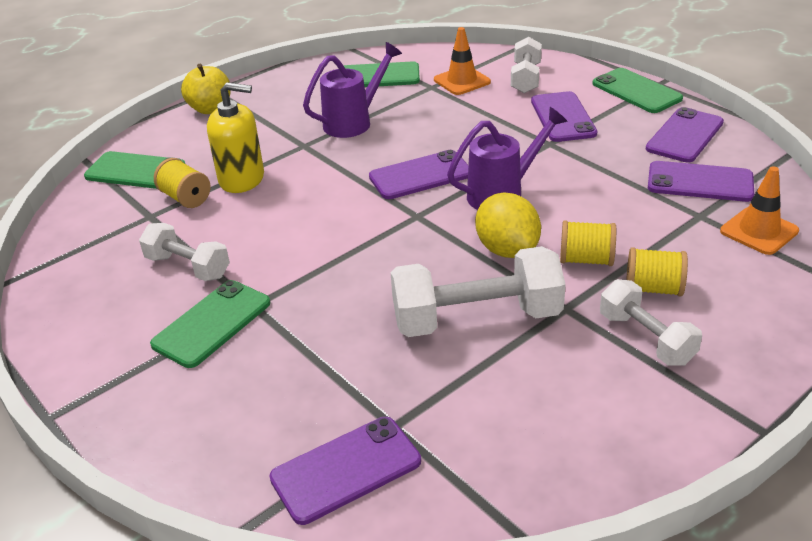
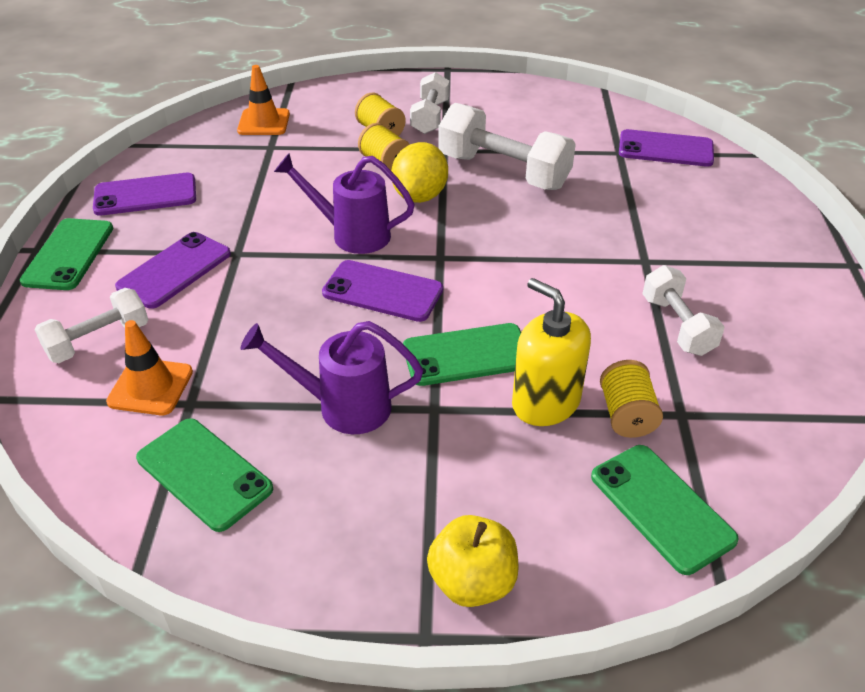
camera: 140 degrees left, 5 degrees up
green phone [150,280,270,368] -> green phone moved to [403,323,521,386]
purple phone [648,161,754,202] -> none

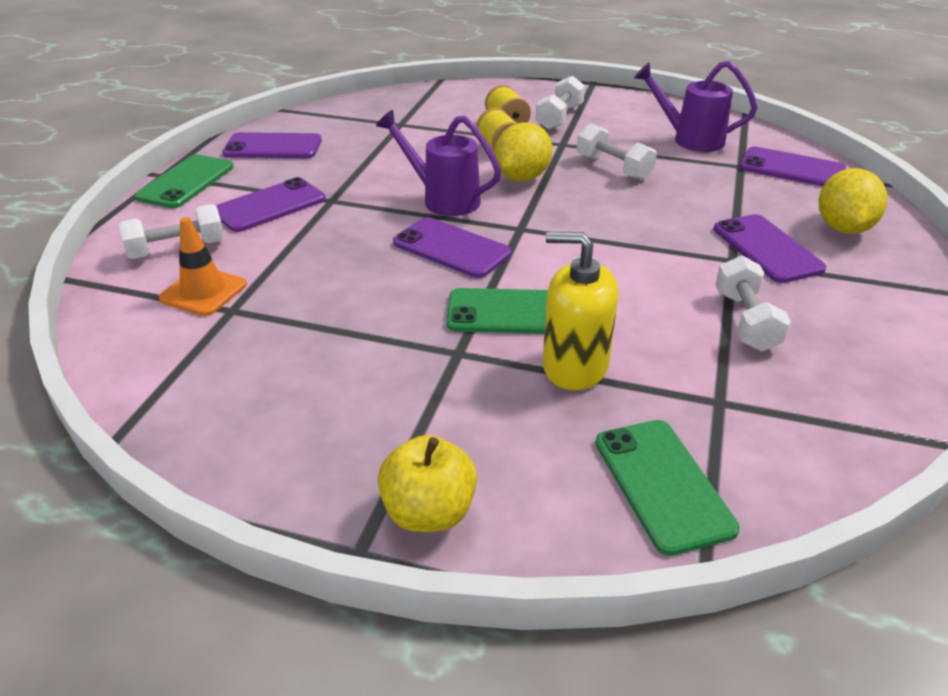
camera: 15 degrees right, 5 degrees down
green phone [136,418,273,532] -> none
orange traffic cone [237,65,290,135] -> none
purple watering can [241,321,423,434] -> purple watering can moved to [634,61,758,152]
white dumbbell [438,103,576,190] -> white dumbbell [577,123,657,180], size x0.61
yellow soap dispenser [512,278,591,426] -> yellow soap dispenser turned 45 degrees counterclockwise [543,232,618,390]
yellow spool [600,360,663,438] -> none
none -> purple phone [713,214,826,283]
none -> yellow lemon [818,168,887,234]

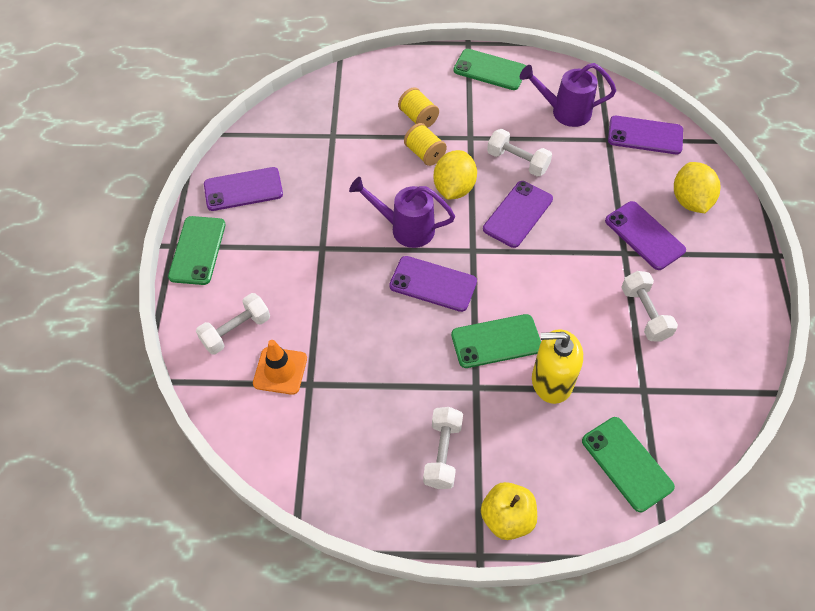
camera: 15 degrees left, 20 degrees up
purple phone [215,177,325,232] -> purple phone moved to [483,181,553,248]
white dumbbell [536,76,585,130] -> white dumbbell moved to [423,407,463,489]
none -> green phone [453,49,526,90]

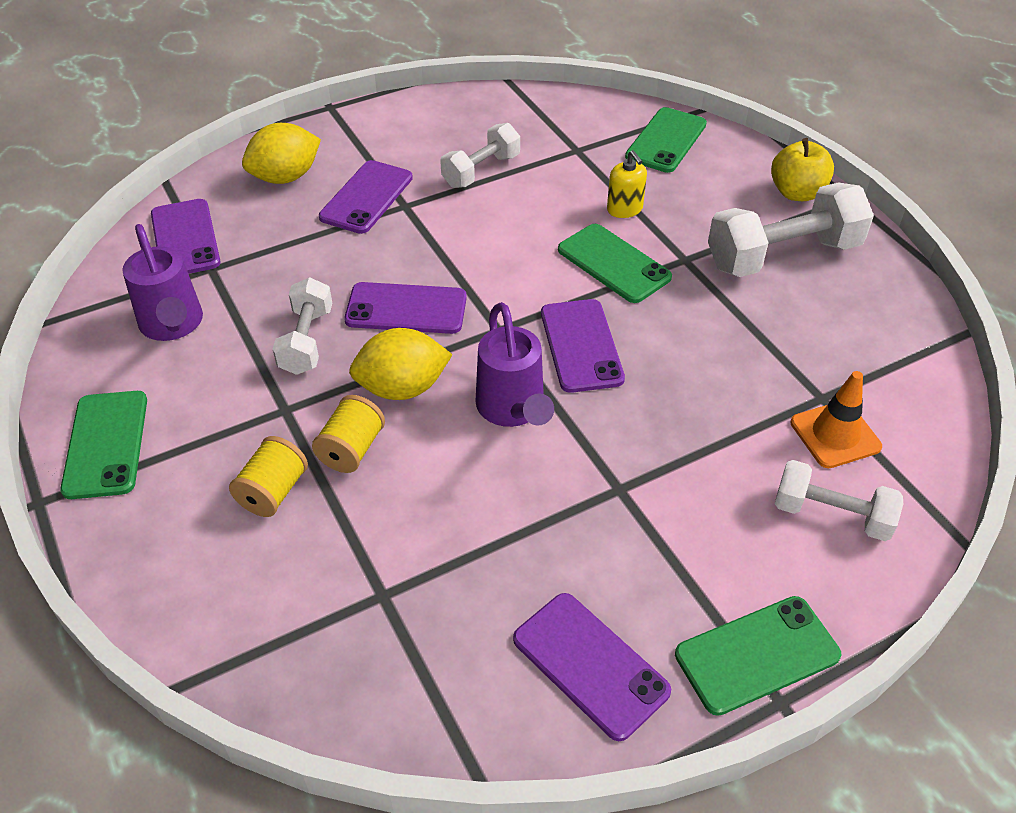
camera: 120 degrees left, 10 degrees down
white dumbbell [423,407,463,489] -> white dumbbell [708,183,874,277], size x1.65
yellow soap dispenser [532,329,583,404] -> yellow soap dispenser [607,150,647,218], size x0.60

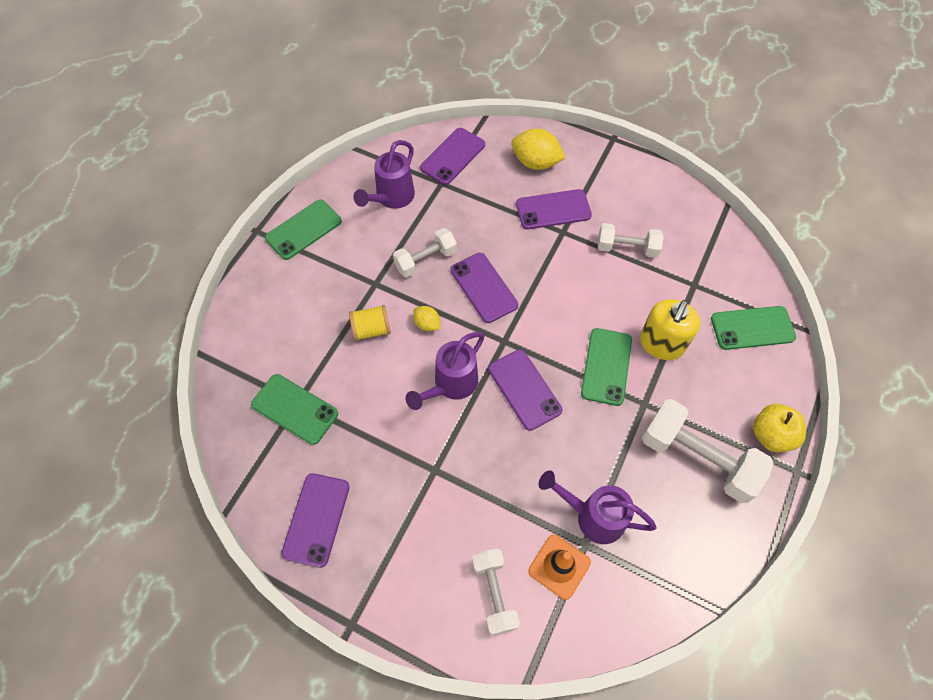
camera: 55 degrees right, 15 degrees up
yellow spool [229,436,308,517] -> none
yellow lemon [349,328,453,400] -> yellow lemon [413,306,440,331], size x0.54
purple phone [541,299,625,393] -> purple phone turned 75 degrees counterclockwise [488,350,562,431]
yellow soap dispenser [607,150,647,218] -> yellow soap dispenser [640,299,701,360], size x1.66
green phone [675,596,841,716] -> green phone moved to [251,374,338,445]
none -> purple watering can [539,470,657,544]

